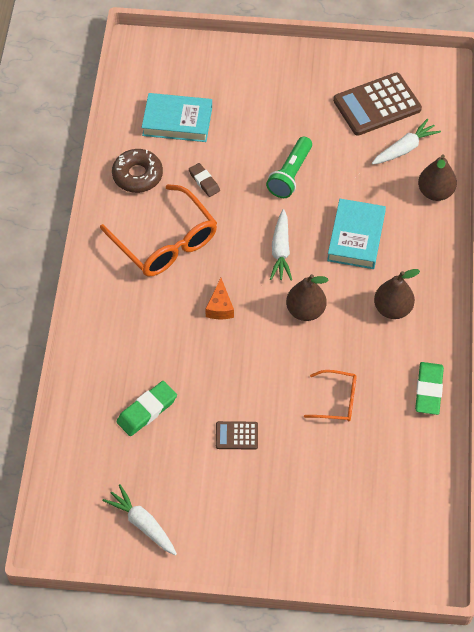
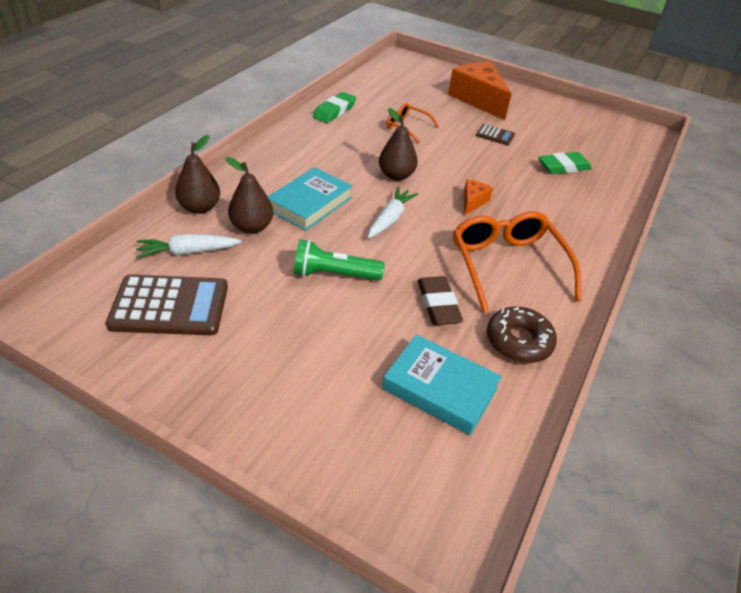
camera: 160 degrees left, 15 degrees down
white carrot [103,484,177,555] -> none
brown eraser [189,163,220,197] -> brown eraser [418,276,463,325], size x1.51
green flashlight [266,137,312,198] -> green flashlight turned 135 degrees counterclockwise [294,239,384,280]
brown pear [374,269,420,319] -> brown pear moved to [225,157,274,234]
none -> orange cheese [448,62,511,120]

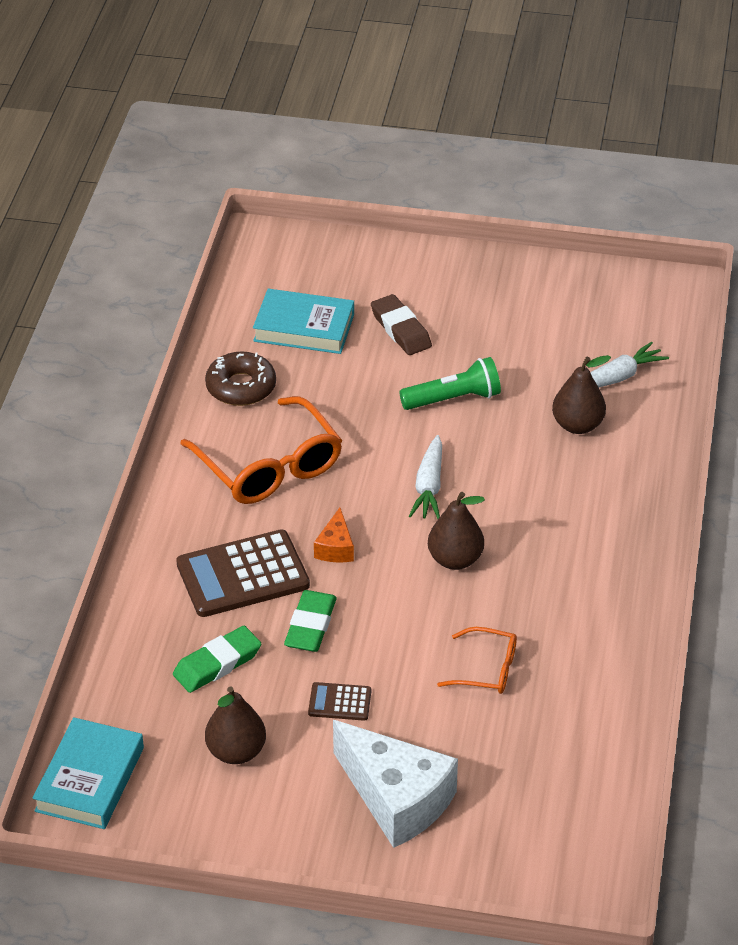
camera: 165 degrees right, 0 degrees up
brown calculator [106,274,228,335] -> brown calculator moved to [176,529,310,617]
brown pear [175,135,220,214] -> brown pear moved to [205,686,266,764]
turquoise book [267,167,352,231] -> turquoise book moved to [32,717,144,829]
green eraser [313,92,356,123] -> green eraser moved to [284,590,337,652]
brown eraser [418,276,463,325] -> brown eraser moved to [371,294,432,355]
orange cheese [448,62,511,120] -> white cheese [333,720,458,848]

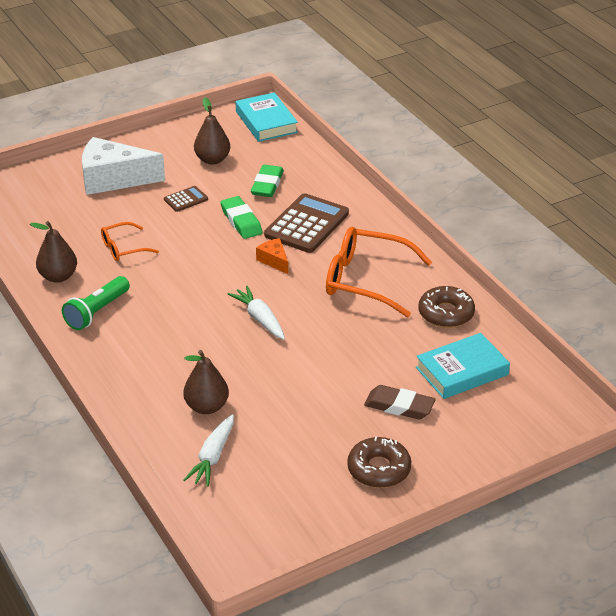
camera: 140 degrees right, 5 degrees down
green flashlight [399,357,501,410] -> green flashlight moved to [62,276,130,330]
brown pear [428,492,485,570] -> brown pear moved to [30,221,77,283]
none -> brown donut [347,437,411,488]

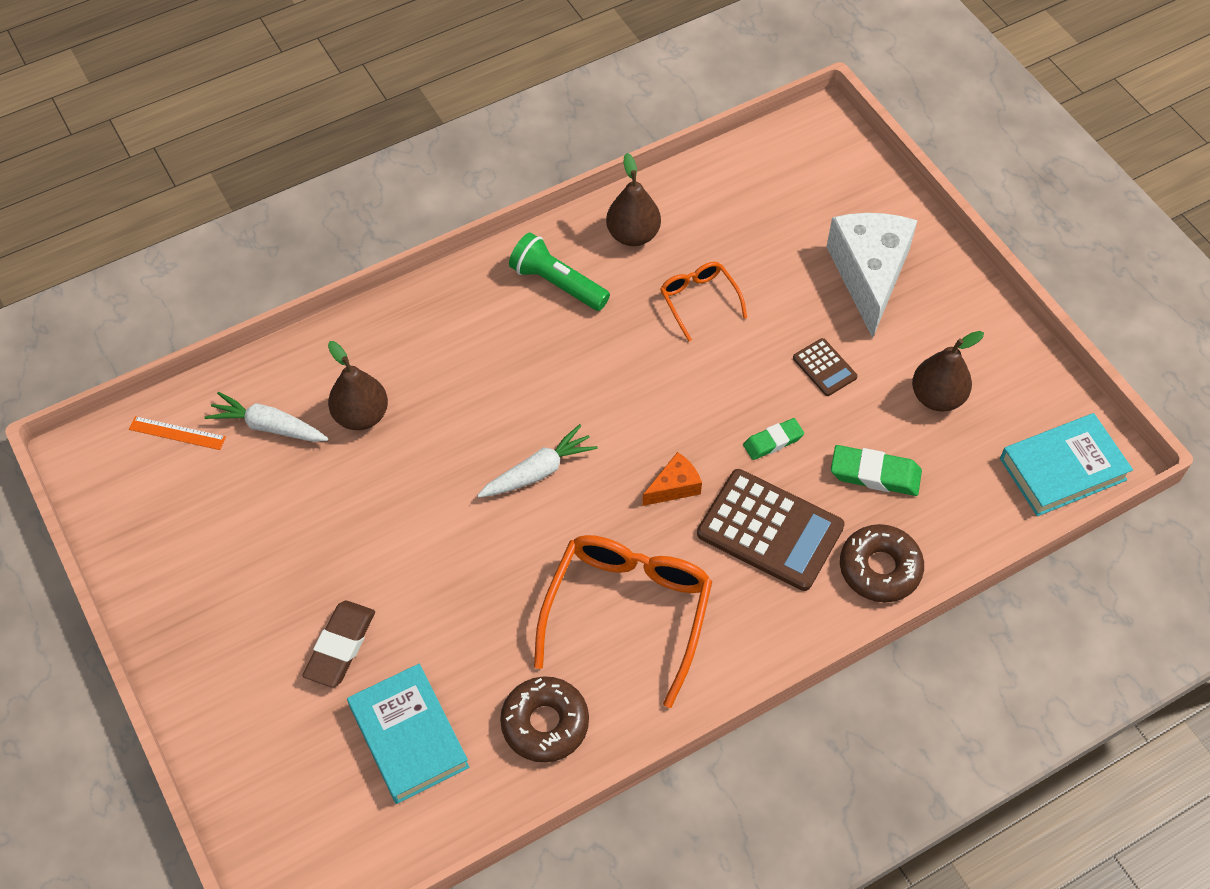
camera: 90 degrees right, 20 degrees up
green eraser [221,196,263,239] -> green eraser [743,418,804,460], size x0.66
brown donut [347,437,411,488] -> brown donut moved to [840,524,924,602]
none -> orange ruler [129,416,226,450]

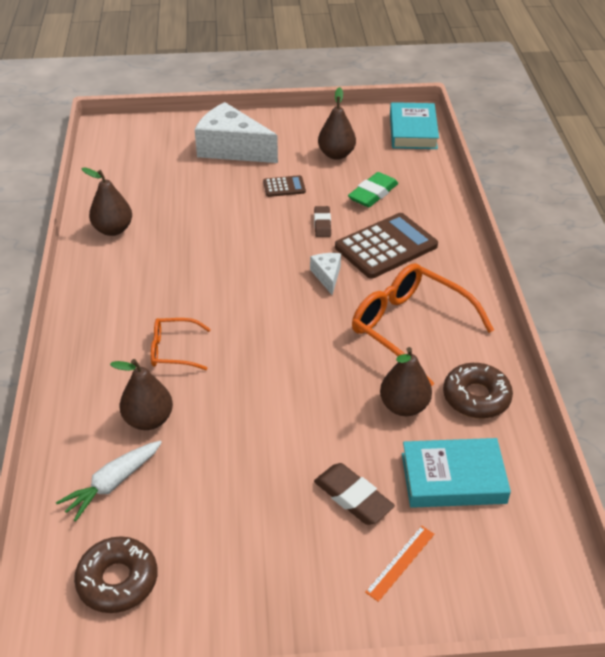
camera: 65 degrees left, 15 degrees down
orange ruler [129,416,226,450] -> orange ruler moved to [365,526,435,602]
white carrot [477,424,598,497] -> none
green flashlight [509,232,610,311] -> none
orange cheese [642,452,702,506] -> white cheese [310,253,341,295]
orange glasses [660,262,747,342] -> orange glasses moved to [151,318,211,370]
green eraser [743,418,804,460] -> brown eraser [314,206,331,237]
brown donut [840,524,924,602] -> brown donut moved to [74,536,158,613]
none -> brown pear [380,347,432,416]

